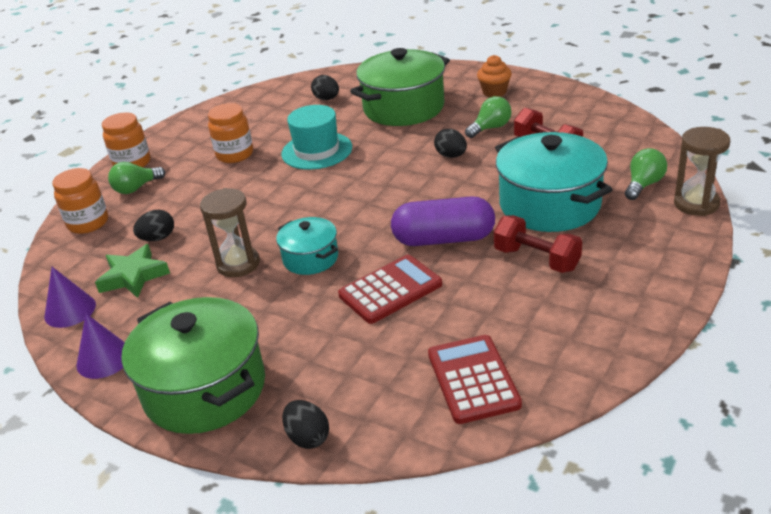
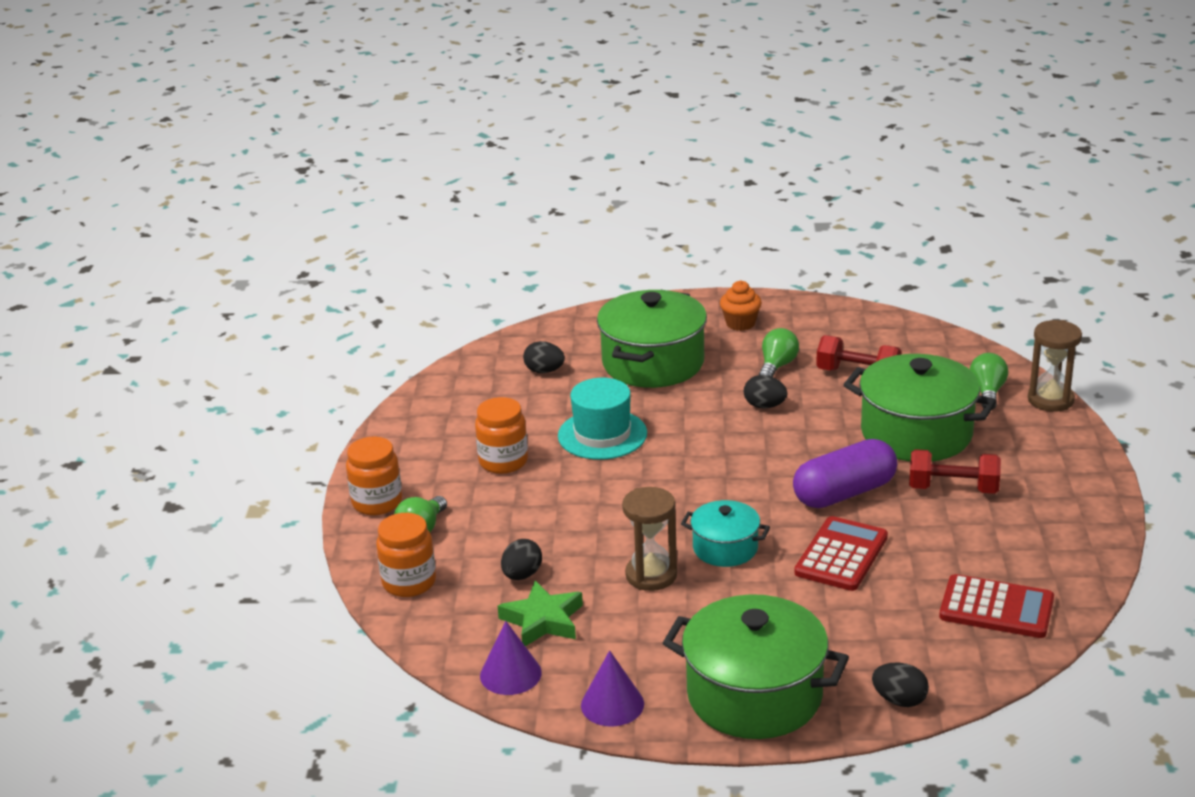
camera: 30 degrees left, 5 degrees down
red calculator [428,335,522,424] -> red calculator turned 150 degrees clockwise [939,574,1054,638]
turquoise pot [495,132,613,232] -> green pot [844,354,997,462]

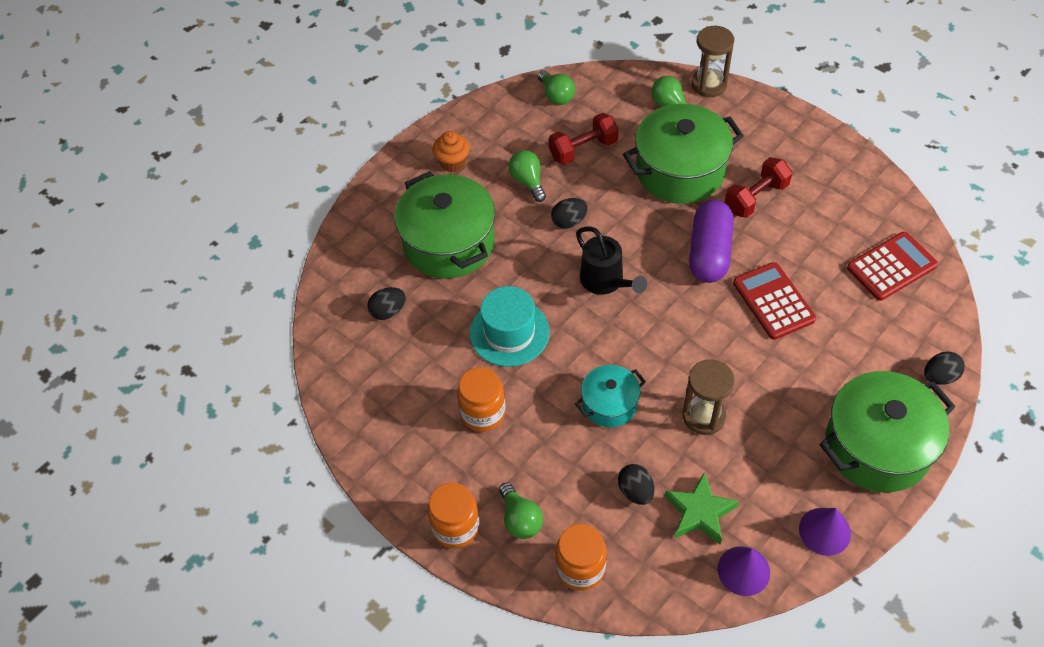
camera: 50 degrees left, 25 degrees up
turquoise pot [681,500,770,567] -> turquoise pot moved to [575,365,646,427]
none -> green light bulb [537,70,575,105]
none -> black watering can [576,227,647,295]

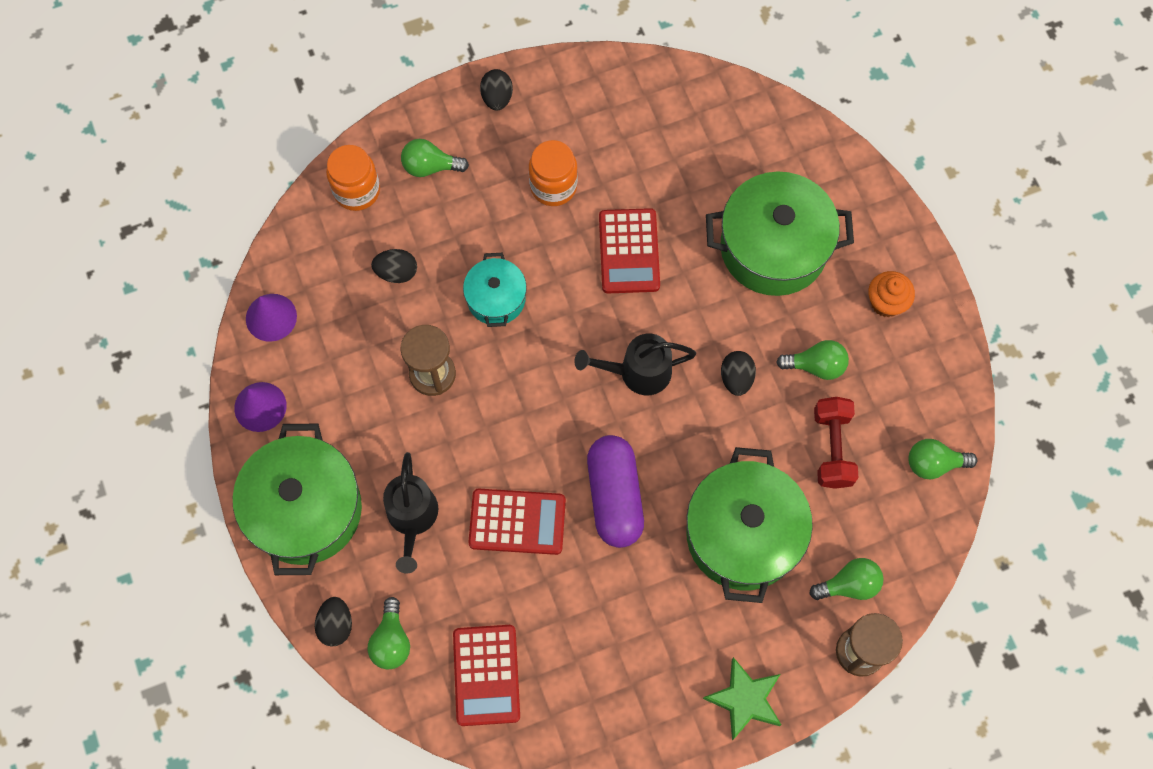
camera: 115 degrees right, 15 degrees up
black egg [367,287,406,320] -> black egg moved to [480,69,513,110]
orange jar [427,482,480,548] -> none
turquoise hat [470,286,550,367] -> red calculator [599,208,660,293]
green star [665,472,739,544] -> green star moved to [703,657,781,741]
purple capsule [689,200,734,283] -> purple capsule turned 45 degrees clockwise [587,435,644,548]
red dumbbell [725,157,792,218] -> none
none -> green light bulb [368,597,410,669]
none -> black watering can [383,452,439,573]

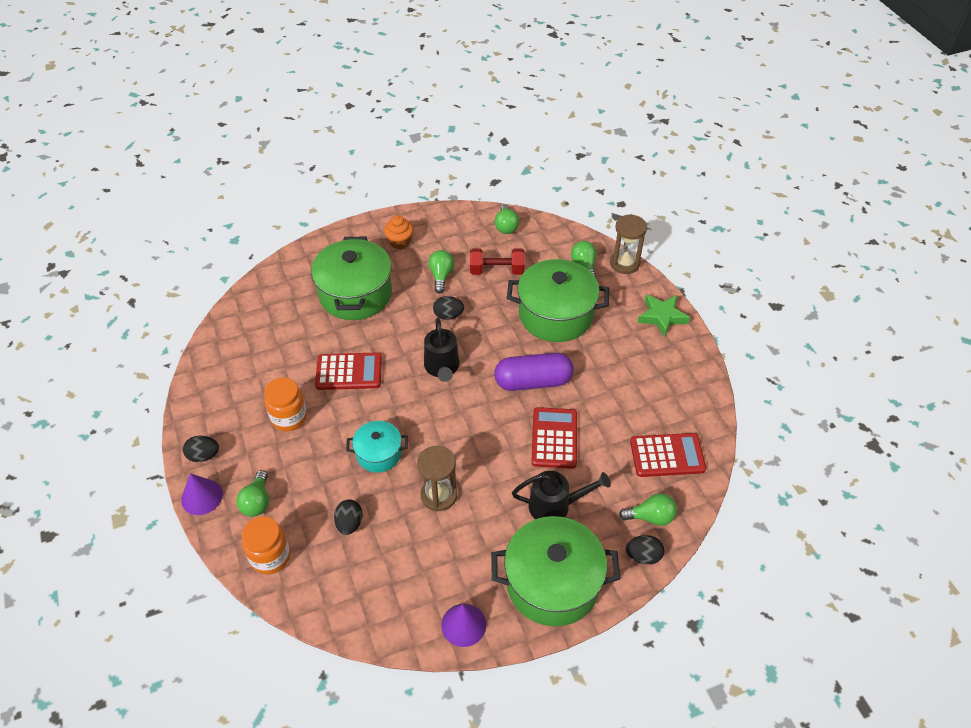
camera: 90 degrees left, 20 degrees down
purple cone [246,294,297,342] -> purple cone moved to [181,473,223,515]

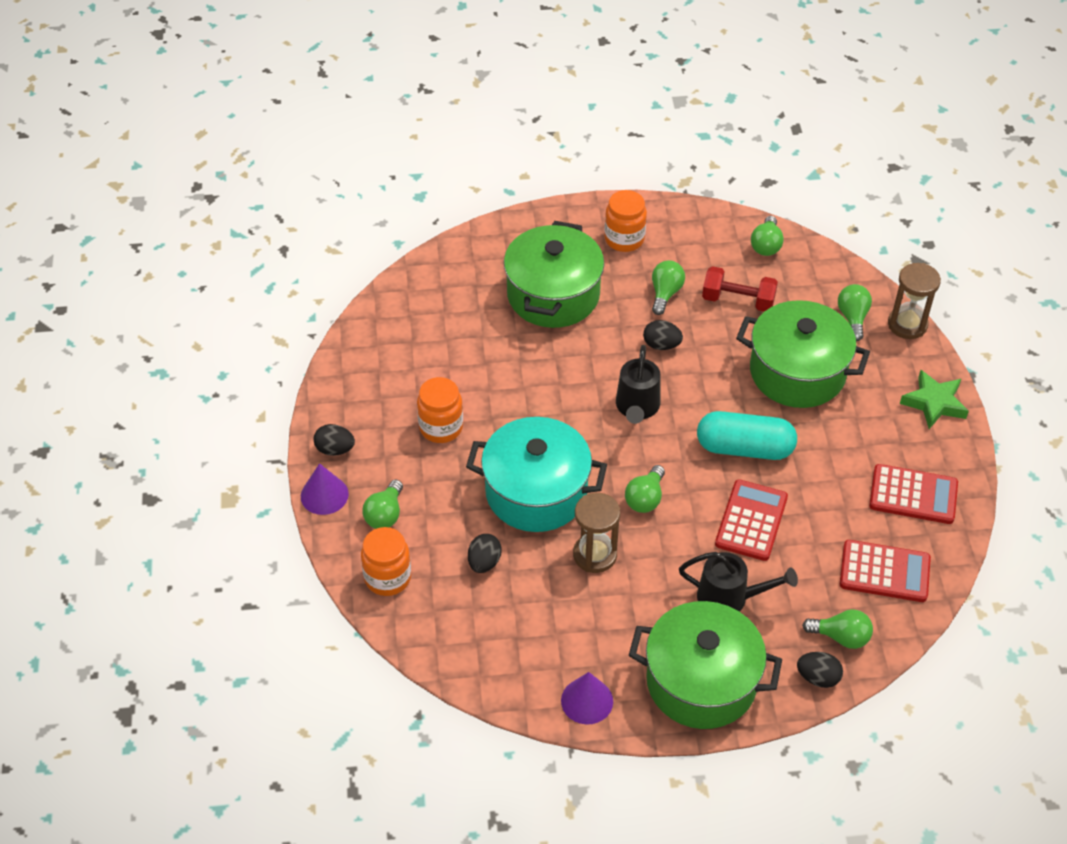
camera: 15 degrees right, 0 degrees up
red calculator [315,352,382,390] -> red calculator moved to [869,464,958,524]
turquoise pot [346,421,408,473] -> turquoise pot [466,417,607,532], size x1.85
orange cupcake [384,215,414,249] -> orange jar [604,190,647,252]
purple capsule [494,353,574,391] -> turquoise capsule [697,411,797,460]
none -> green light bulb [625,465,665,513]

